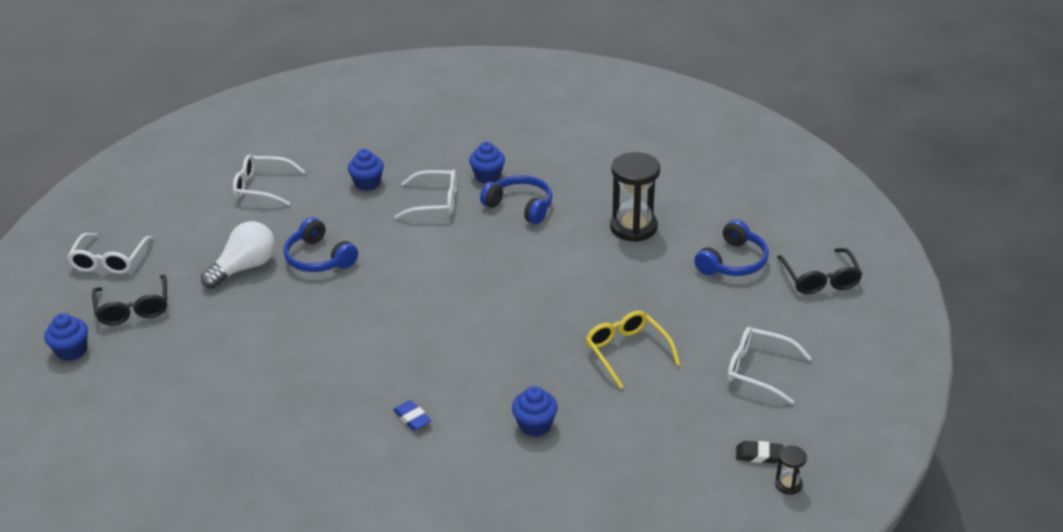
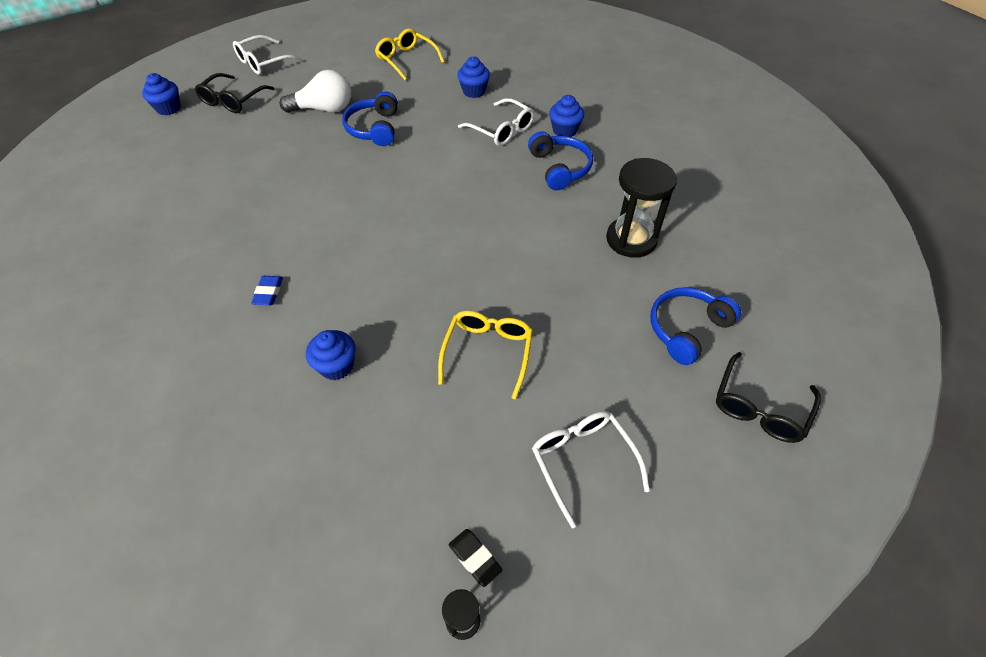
camera: 40 degrees right, 15 degrees up
white glasses [233,154,305,206] -> yellow glasses [375,29,445,81]
blue headphones [694,220,769,276] -> blue headphones turned 150 degrees clockwise [651,287,741,365]

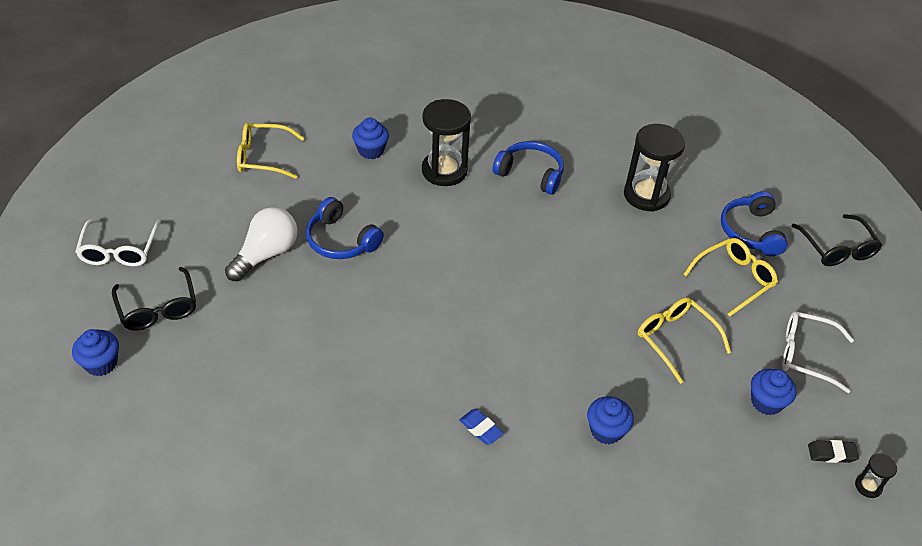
camera: 50 degrees left, 5 degrees down
white glasses [458,98,534,146] -> black hourglass [422,99,471,186]
blue cupcake [549,95,584,137] -> blue cupcake moved to [751,369,796,415]
none -> yellow glasses [683,238,778,317]

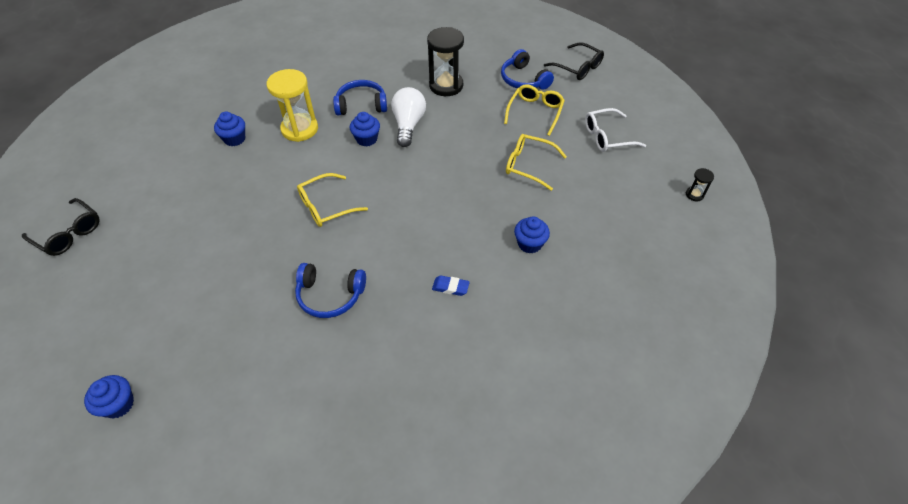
camera: 30 degrees left, 5 degrees up
white glasses [75,218,161,266] -> none
black glasses [112,267,196,331] -> black glasses moved to [22,198,99,256]
white light bulb [225,207,298,281] -> white light bulb moved to [391,87,426,147]
yellow glasses [237,123,304,179] -> yellow glasses moved to [297,173,368,227]
blue headphones [306,197,384,259] -> blue headphones moved to [295,263,366,318]
black hourglass [422,99,471,186] -> yellow hourglass [267,69,318,142]
blue cupcake [751,369,796,415] -> blue cupcake moved to [350,112,380,146]
black eraser [808,440,859,463] -> none

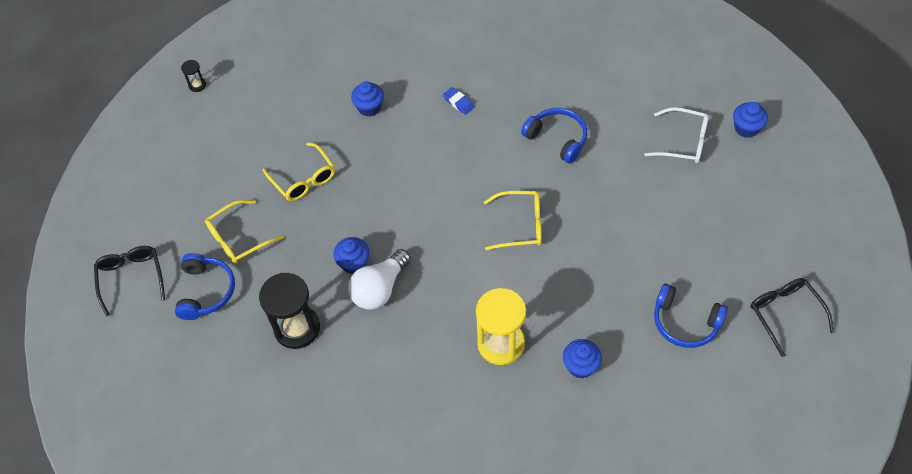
camera: 145 degrees left, 5 degrees up
blue headphones [333,80,387,115] -> blue headphones moved to [654,284,728,348]
blue cupcake [350,112,380,146] -> blue cupcake moved to [333,237,370,274]
white glasses [585,108,646,152] -> white glasses moved to [644,107,709,163]

